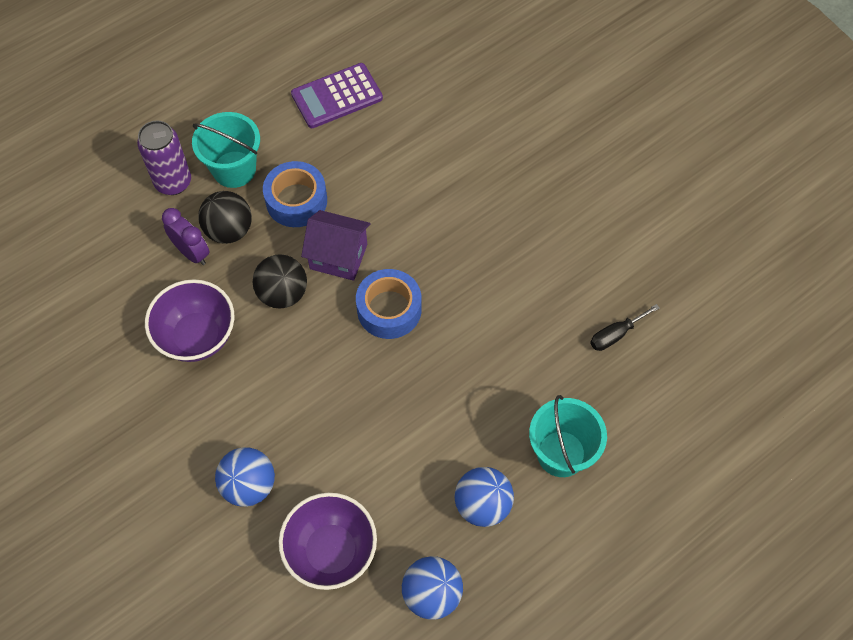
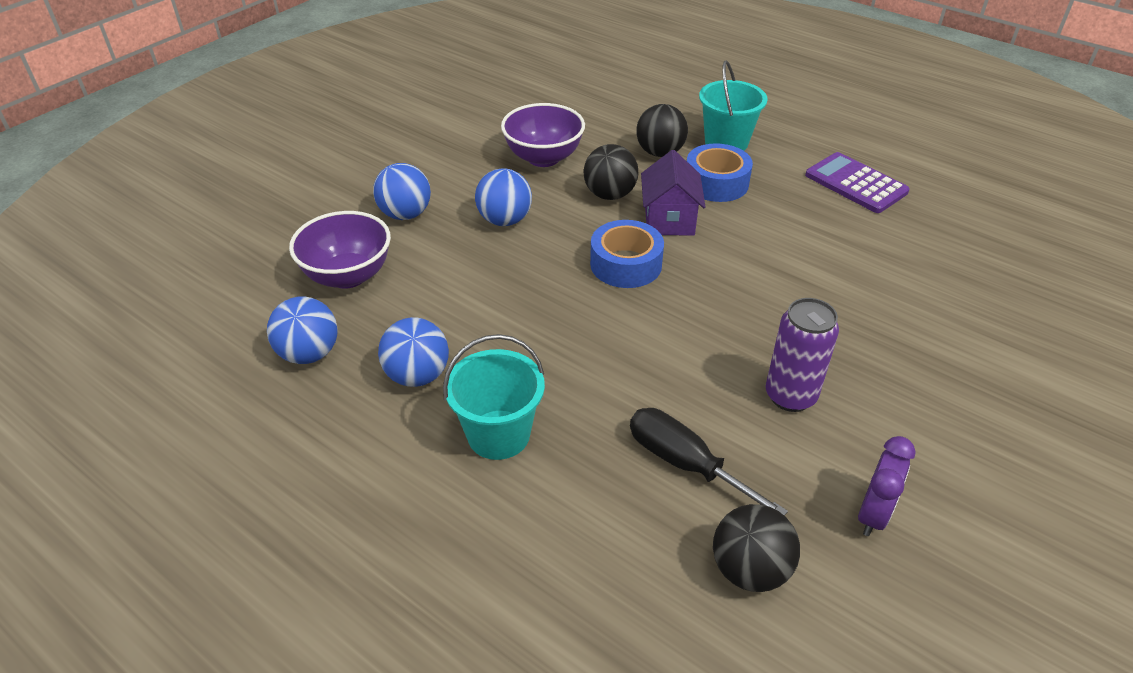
camera: 75 degrees right, 20 degrees down
purple can [137,121,191,195] -> purple can moved to [765,298,839,412]
purple clock [162,208,209,265] -> purple clock moved to [858,436,916,536]
black screwdriver [590,304,660,351] -> black screwdriver [630,408,788,516], size x1.57
none -> blue ball [475,168,532,226]
none -> black ball [713,504,800,592]

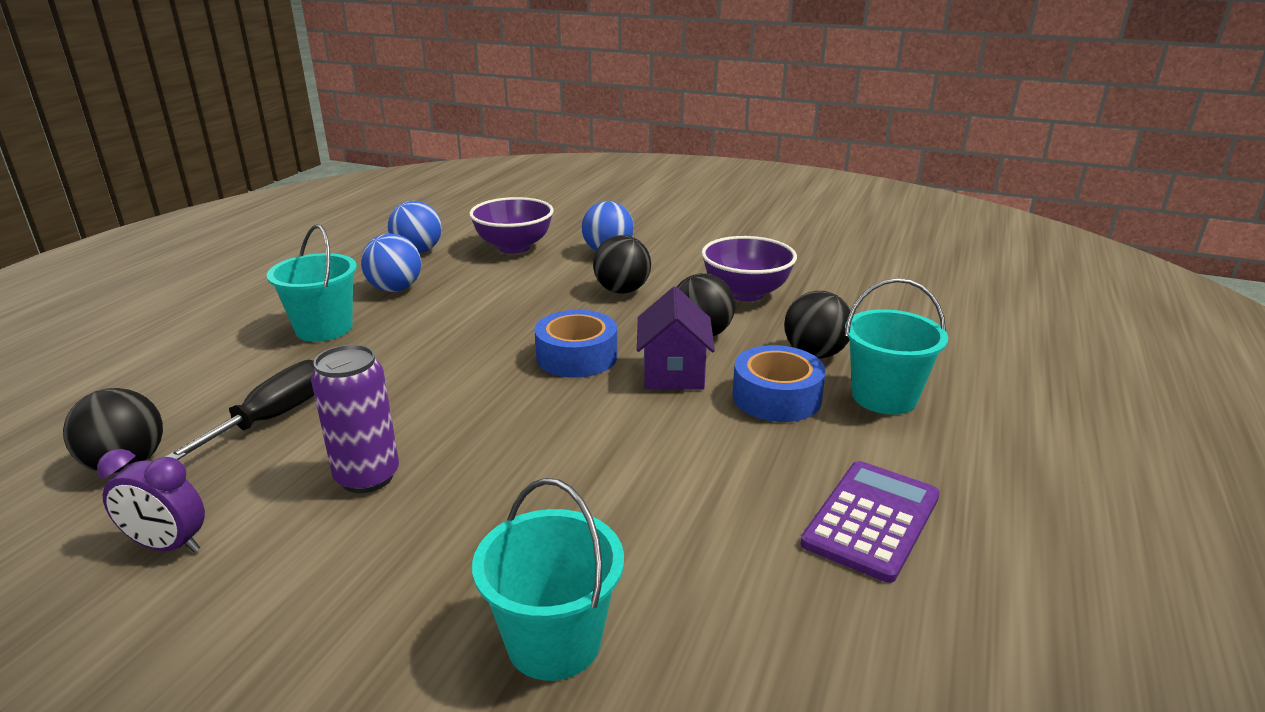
camera: 75 degrees right, 15 degrees down
blue ball [475,168,532,226] -> black ball [593,235,651,294]
purple house [641,150,705,236] -> purple house turned 75 degrees counterclockwise [637,287,715,390]
none -> turquoise bucket [472,478,624,681]

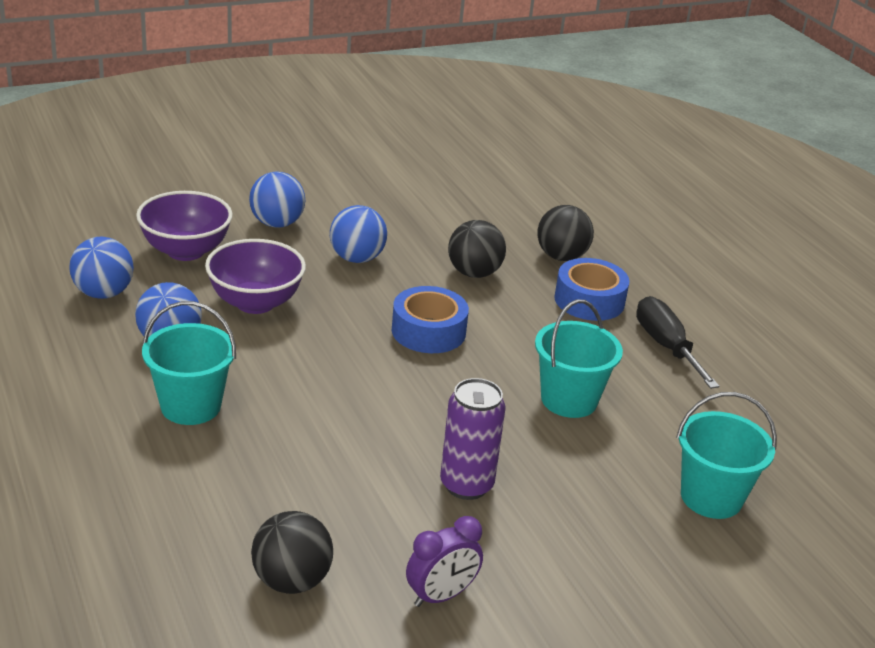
camera: 50 degrees left, 5 degrees up
black screwdriver [165,360,315,460] -> black screwdriver moved to [636,296,720,389]
black ball [593,235,651,294] -> blue ball [330,205,387,263]
purple house [637,287,715,390] -> none
purple bowl [701,236,797,301] -> purple bowl moved to [205,239,306,314]
purple calculator [800,461,940,583] -> none
turquoise bucket [845,278,948,415] -> turquoise bucket moved to [535,299,623,418]

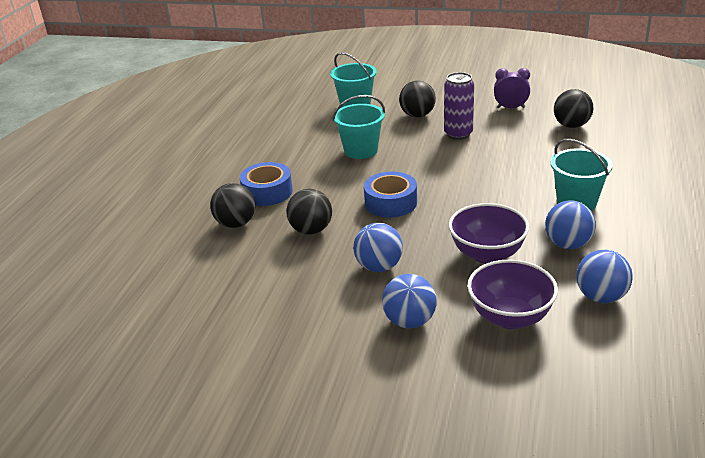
camera: 135 degrees left, 0 degrees up
black screwdriver [636,296,720,389] -> none
none -> black ball [399,81,436,117]

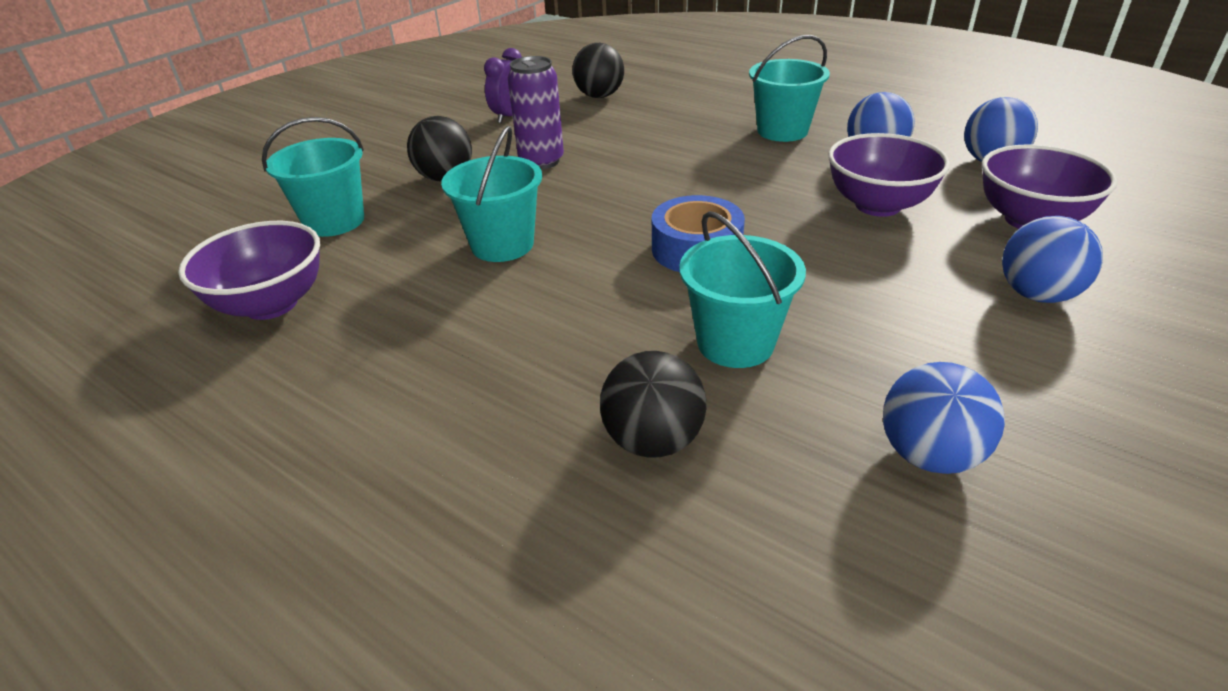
camera: 70 degrees left, 5 degrees up
blue tape [240,162,293,206] -> none
black ball [286,189,332,234] -> turquoise bucket [679,211,806,368]
blue ball [353,223,403,272] -> blue ball moved to [883,362,1005,474]
none -> purple bowl [178,221,320,320]

